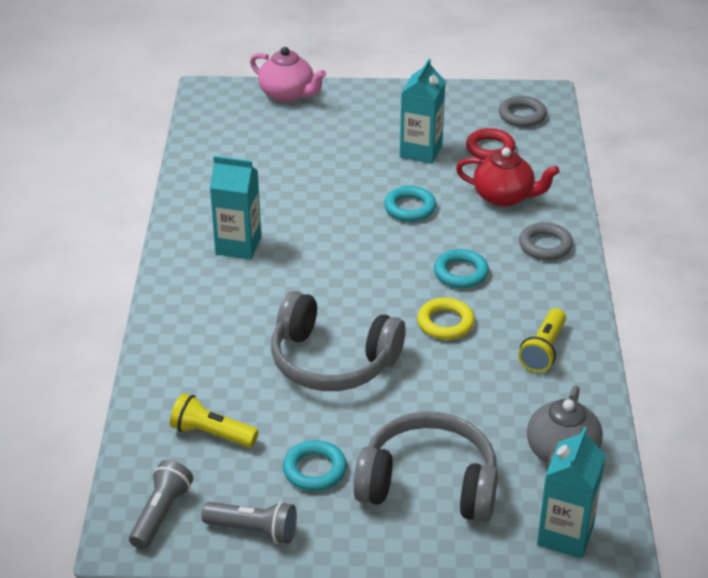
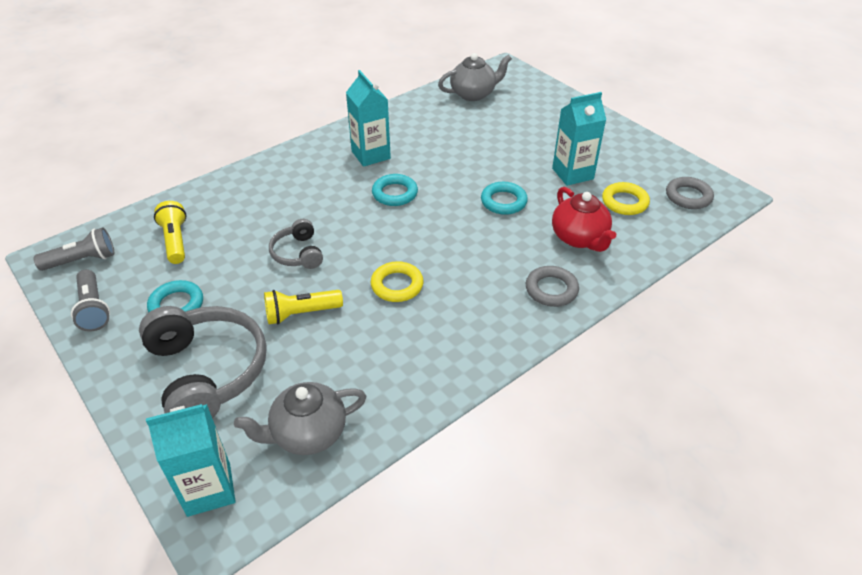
camera: 50 degrees right, 5 degrees up
pink teapot [250,47,326,102] -> none
grey headphones [271,291,406,391] -> grey headphones [269,219,323,269], size x0.52
turquoise ring [434,249,489,288] -> turquoise ring moved to [372,174,418,206]
red ring [466,128,515,160] -> yellow ring [602,182,650,215]
yellow flashlight [518,308,566,372] -> yellow flashlight moved to [264,290,343,324]
none -> grey teapot [438,53,512,101]

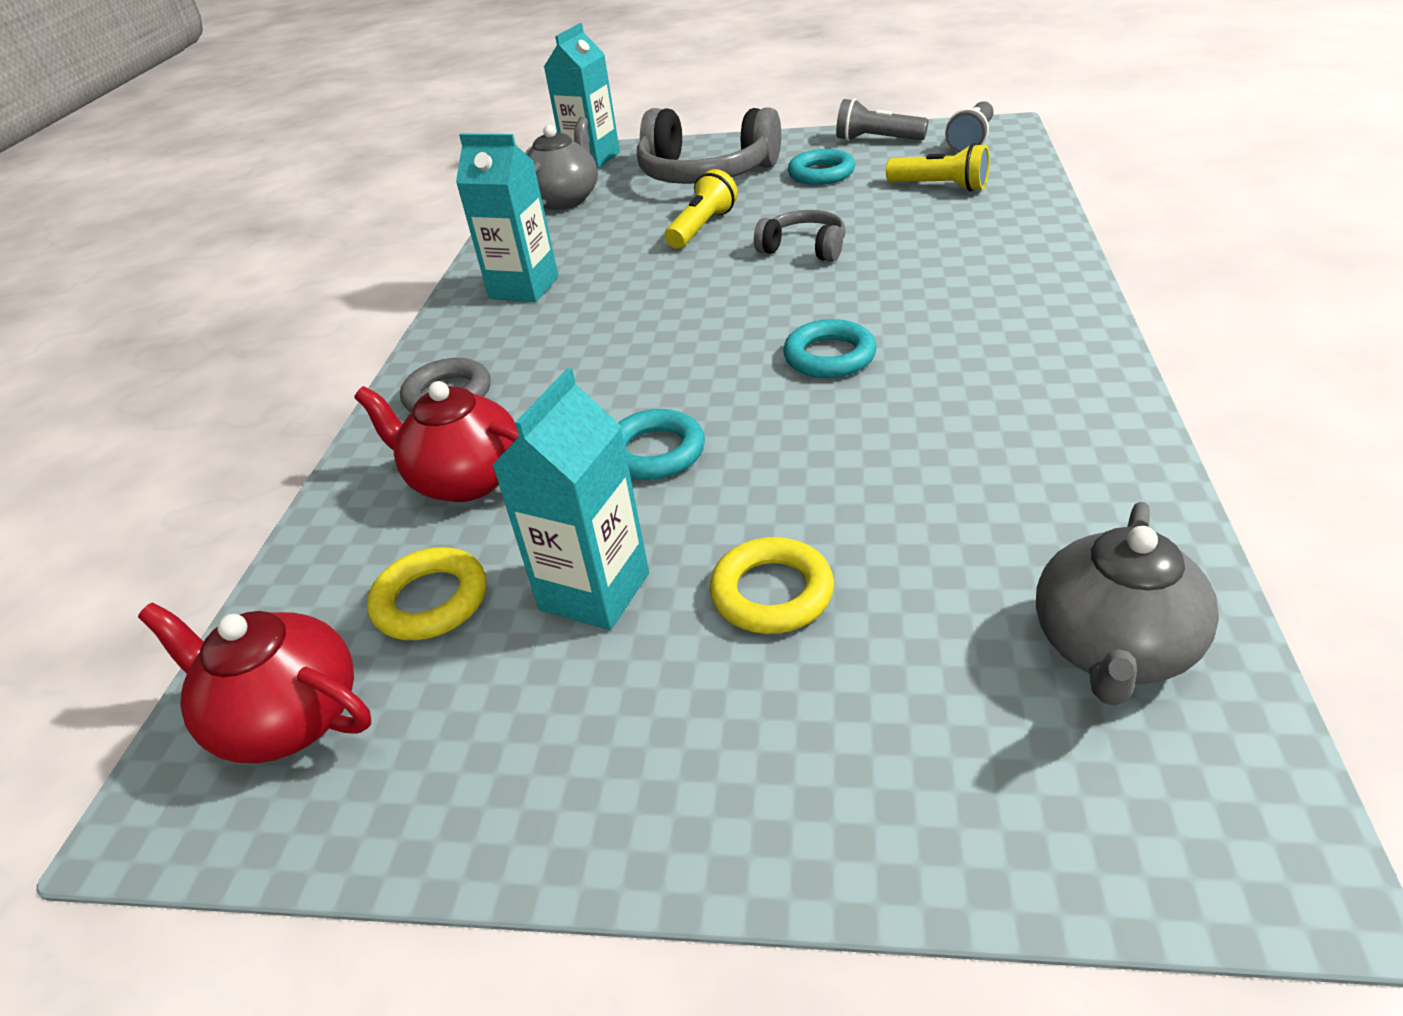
camera: 140 degrees right, 5 degrees down
turquoise carton [346,70,391,167] -> turquoise carton moved to [456,134,559,302]
yellow ring [371,261,424,302] -> yellow ring moved to [710,537,834,634]
grey ring [666,177,714,209] -> red teapot [138,603,371,763]

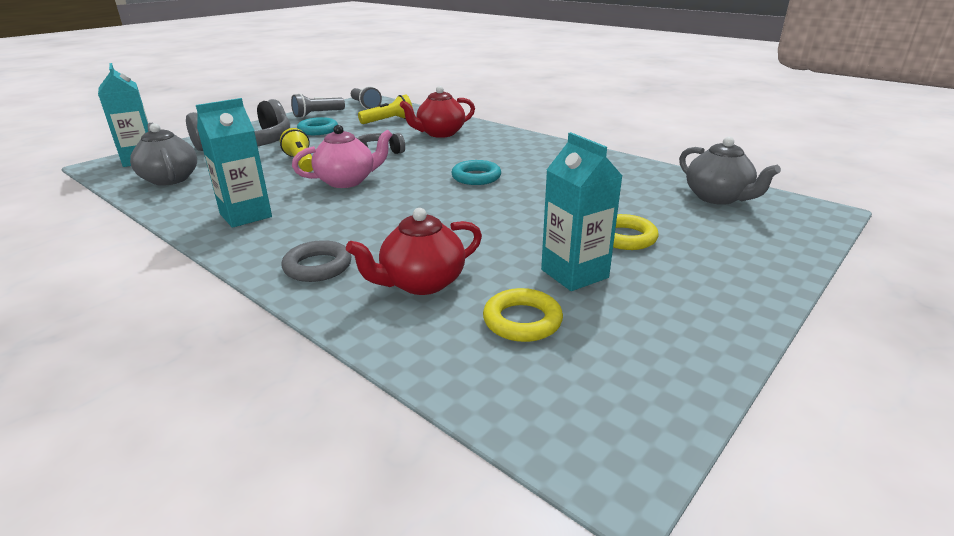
camera: 60 degrees left, 10 degrees down
red teapot [138,603,371,763] -> red teapot moved to [400,86,475,138]
turquoise ring [618,409,705,480] -> none
none -> pink teapot [292,125,393,188]

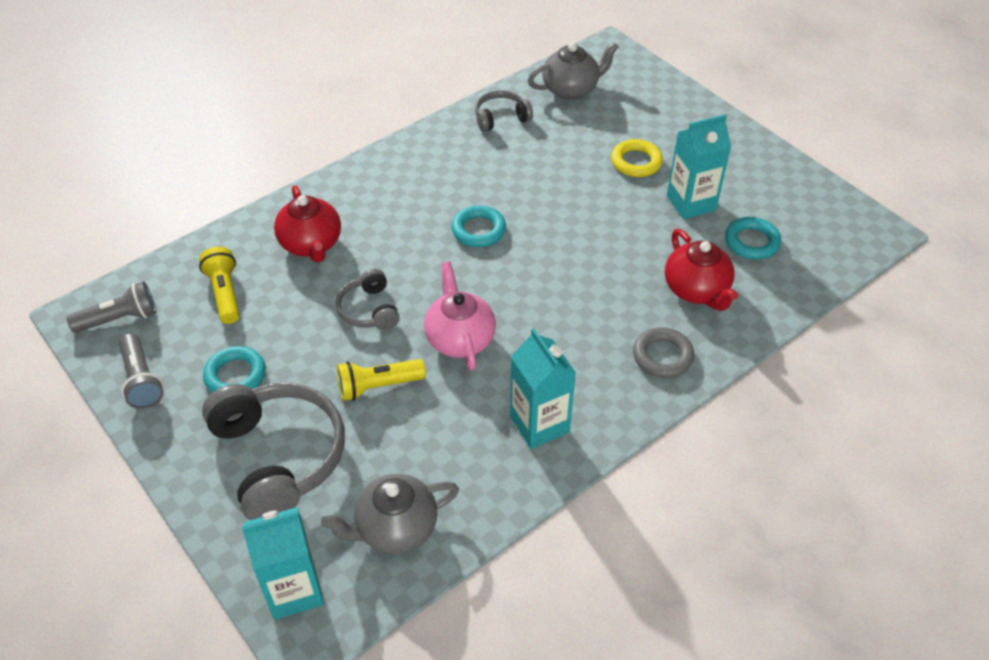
camera: 80 degrees left, 20 degrees up
yellow ring [483,288,563,342] -> turquoise ring [725,217,781,260]
none -> grey headphones [475,90,533,132]

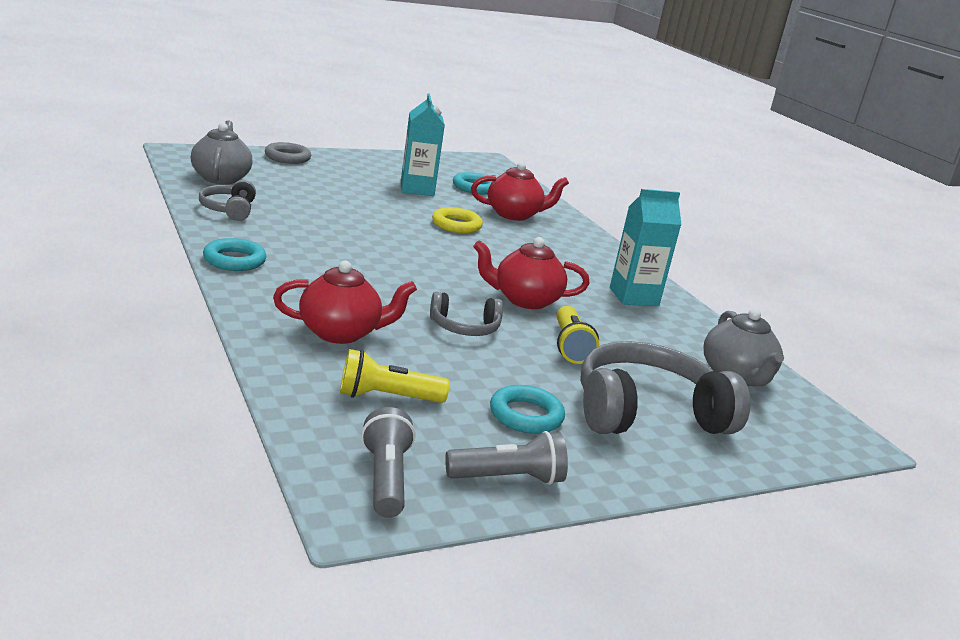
camera: 80 degrees left, 25 degrees down
turquoise carton [242,507,324,620] -> none
pink teapot [424,261,496,370] -> red teapot [473,237,590,309]
turquoise ring [451,205,506,247] -> turquoise ring moved to [203,238,267,271]
yellow ring [611,139,663,177] -> yellow ring moved to [432,207,483,233]
grey ring [633,327,694,378] -> grey ring moved to [265,142,311,164]

